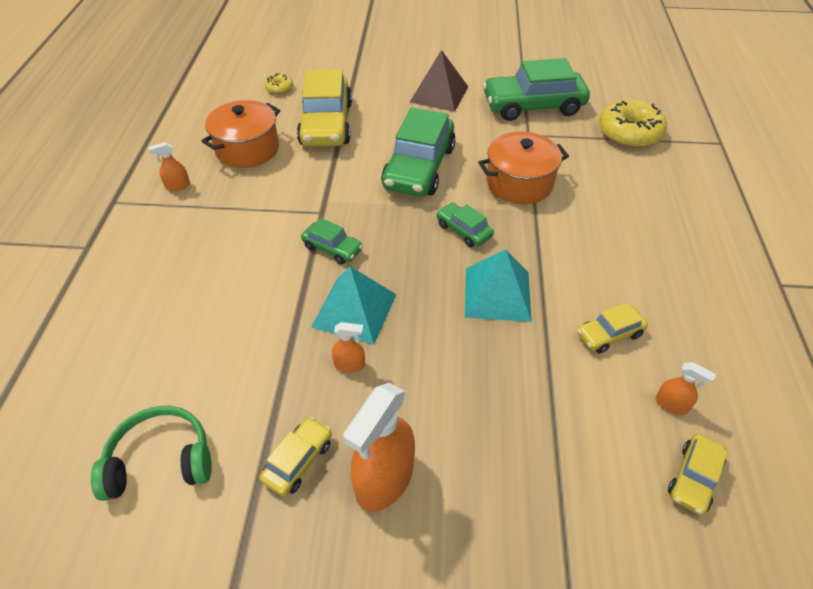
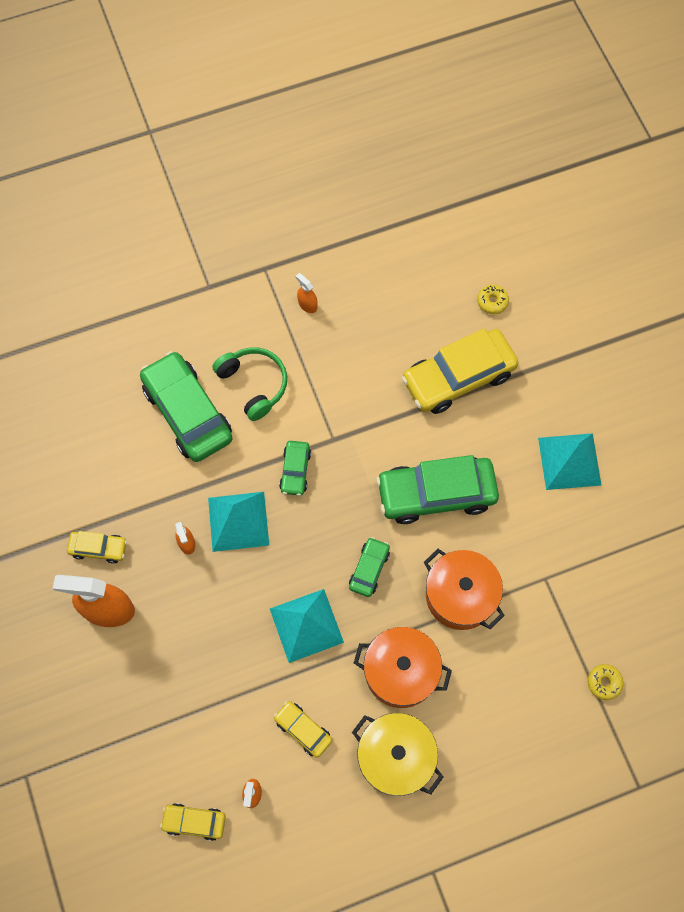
camera: 65 degrees right, 20 degrees up
green headphones [91,406,212,501] -> green headphones moved to [212,347,287,421]
orange pot [201,100,280,168] -> orange pot moved to [354,627,452,708]
brown pyramid [410,50,468,112] -> turquoise pyramid [538,433,601,490]
green car [483,58,590,121] -> green car moved to [140,351,233,462]
yellow donut [599,99,667,148] -> yellow donut [588,664,624,700], size x0.47
none -> yellow pot [352,713,443,796]

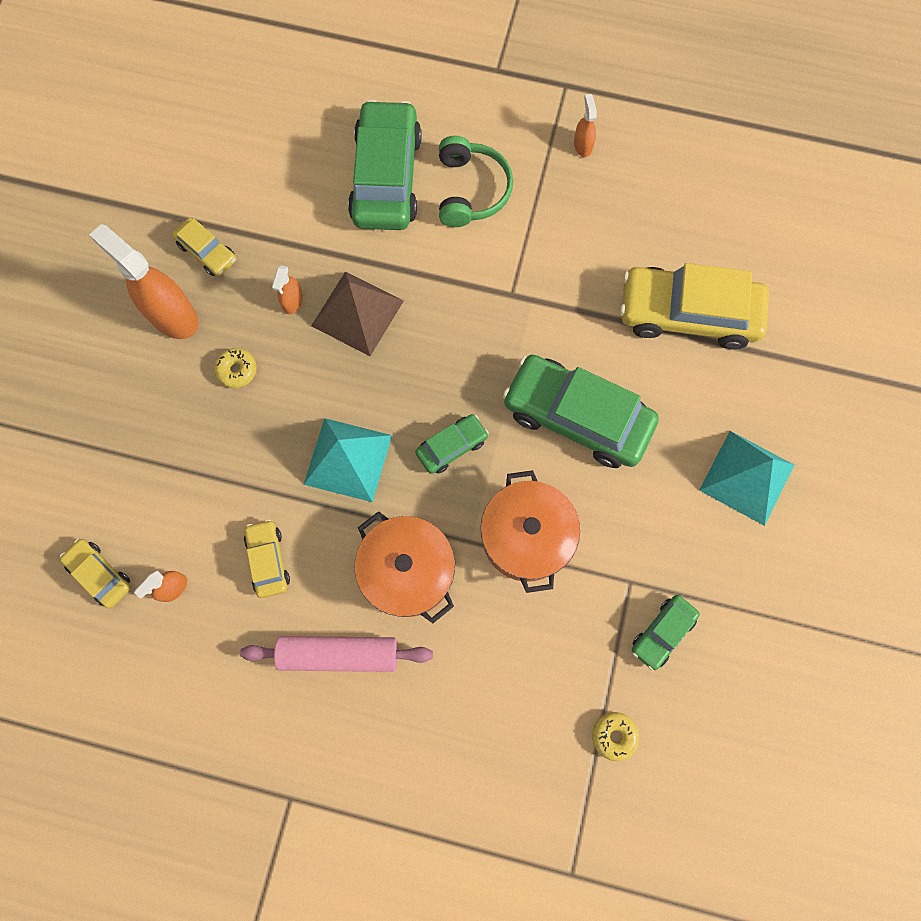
camera: 35 degrees right, 5 degrees up
turquoise pyramid [208,492,269,552] -> brown pyramid [311,271,404,356]
green car [279,441,311,496] -> green car moved to [632,595,700,671]
yellow pot [352,713,443,796] -> pink rolling pin [240,636,433,672]
yellow donut [477,285,509,314] -> yellow donut moved to [214,348,257,388]

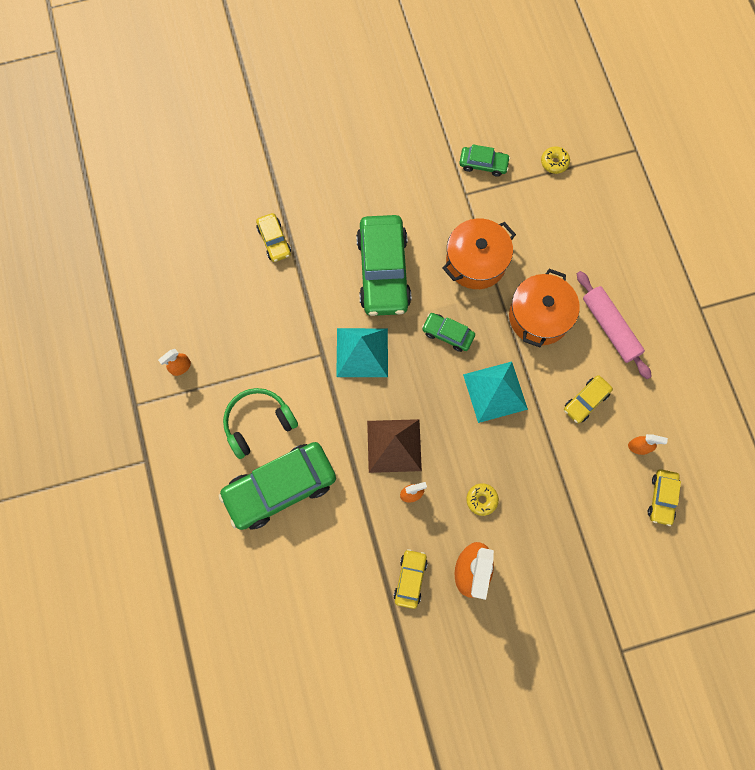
camera: 120 degrees left, 0 degrees up
yellow car [620,263,769,349] -> yellow car [256,213,291,262], size x0.49
turquoise pyramid [699,431,794,526] -> turquoise pyramid moved to [336,328,388,377]

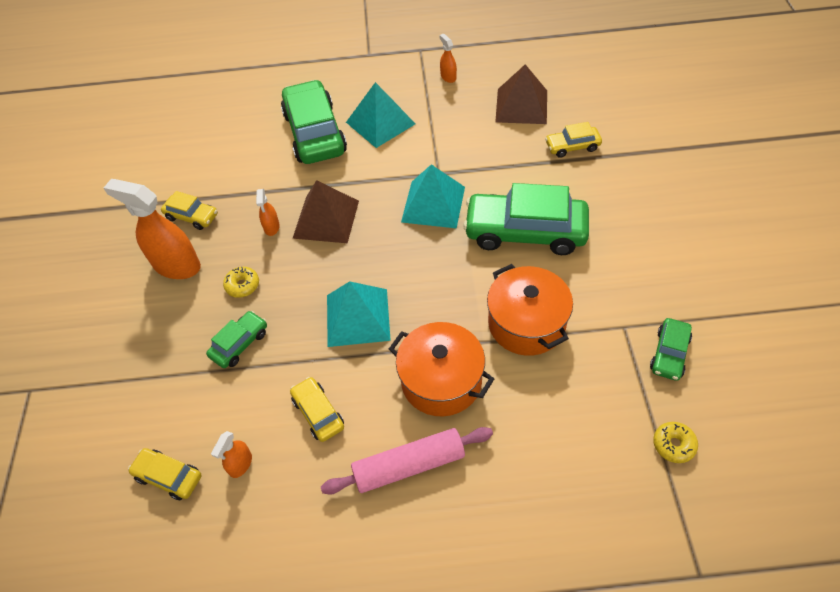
camera: 105 degrees right, 20 degrees down
green headphones [223,388,298,459] -> turquoise pyramid [346,82,415,148]
green car [422,313,475,352] -> green car moved to [206,311,267,368]
none -> brown pyramid [495,64,547,124]

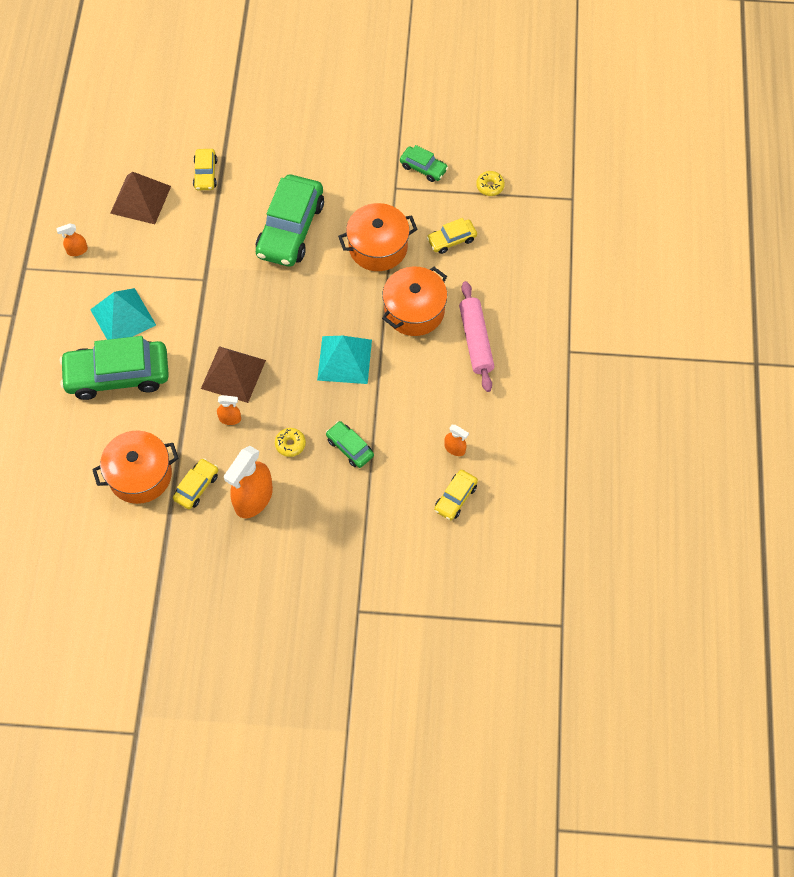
camera: 85 degrees left, 10 degrees up
yellow car [290,377,344,442] -> yellow car moved to [427,218,477,254]
turquoise pyramid [401,164,465,228] -> none
none -> orange pot [92,431,179,504]

